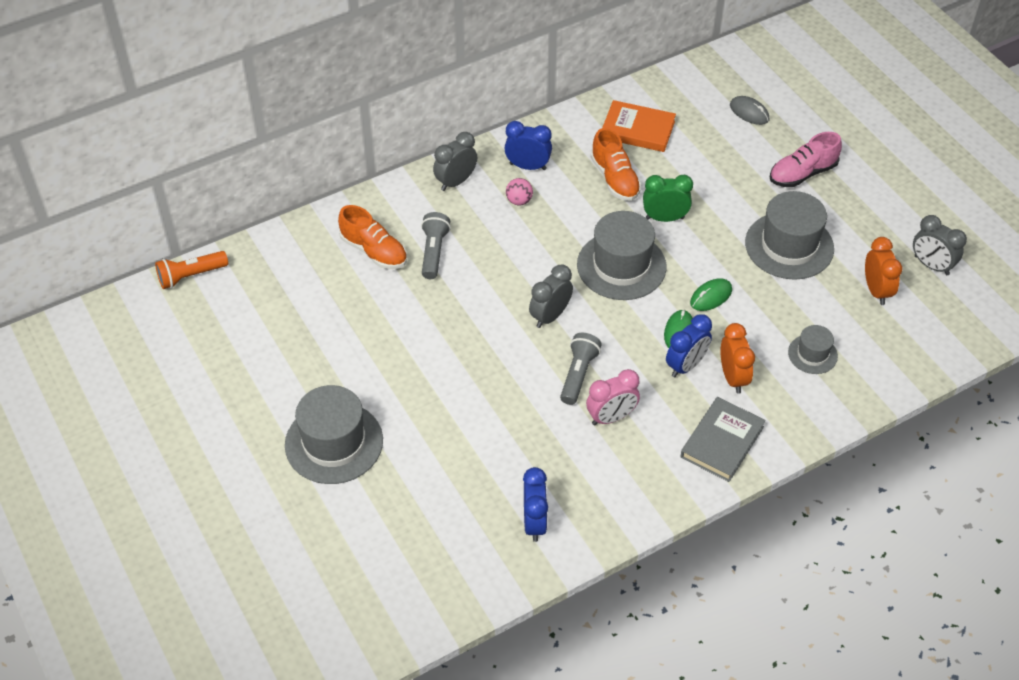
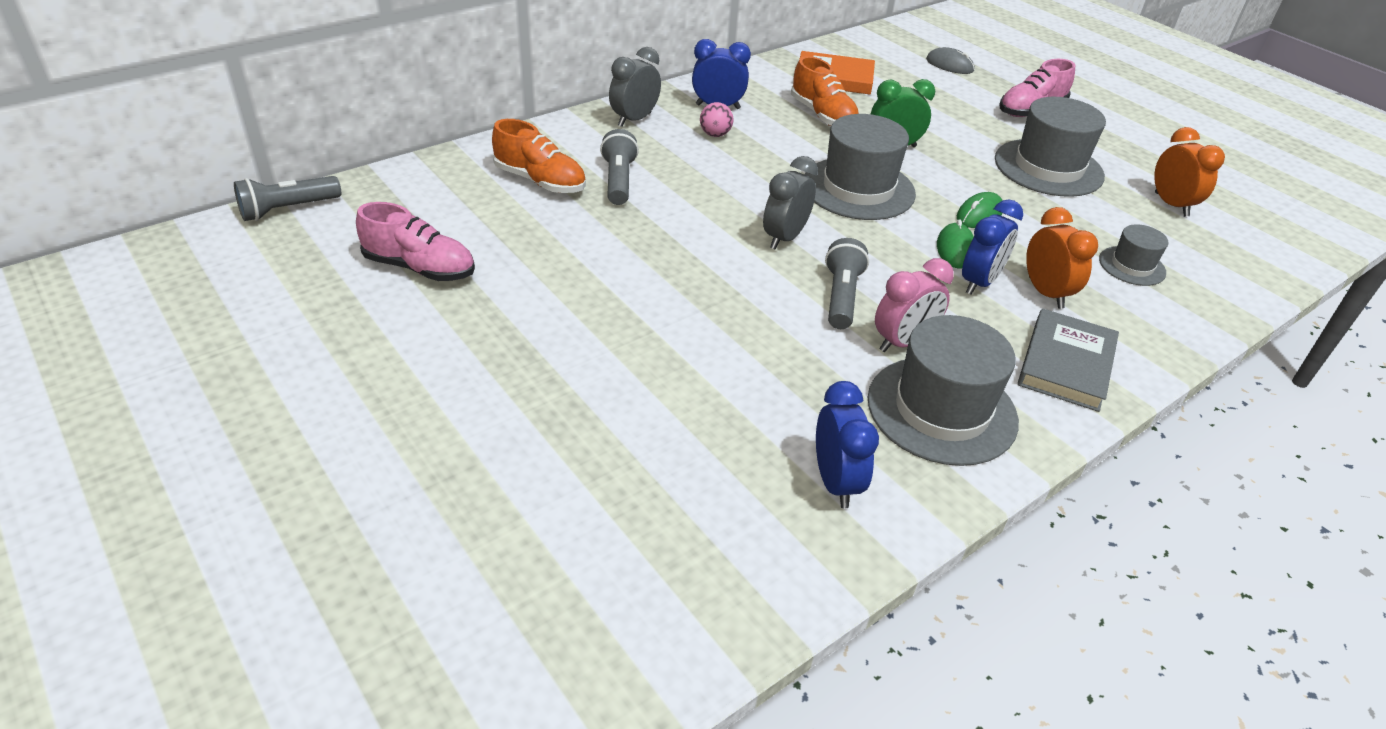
camera: 10 degrees left, 10 degrees down
orange flashlight [155,251,228,289] -> grey flashlight [234,176,341,221]
grey hat [285,385,383,484] -> grey hat moved to [868,315,1019,466]
grey clock [913,215,967,275] -> none
none -> pink shoe [356,202,475,281]

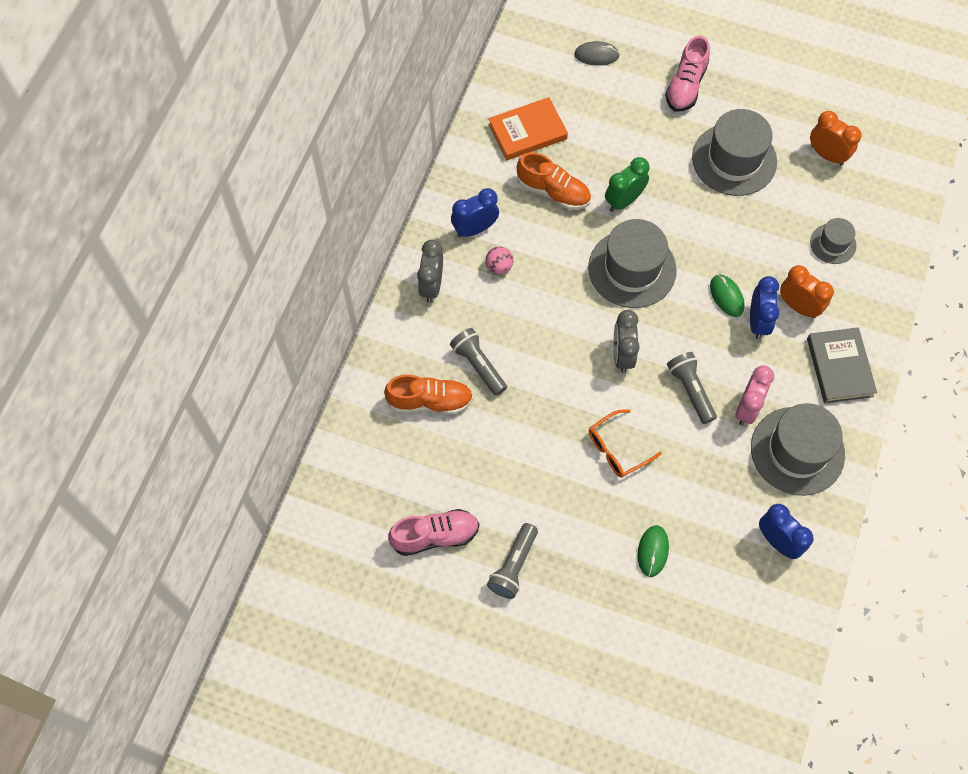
camera: 30 degrees left, 25 degrees up
grey flashlight [234,176,341,221] -> grey flashlight moved to [487,523,538,599]
green mouse [957,192,1003,228] -> green mouse moved to [637,525,669,577]
none -> orange glasses [589,409,662,478]

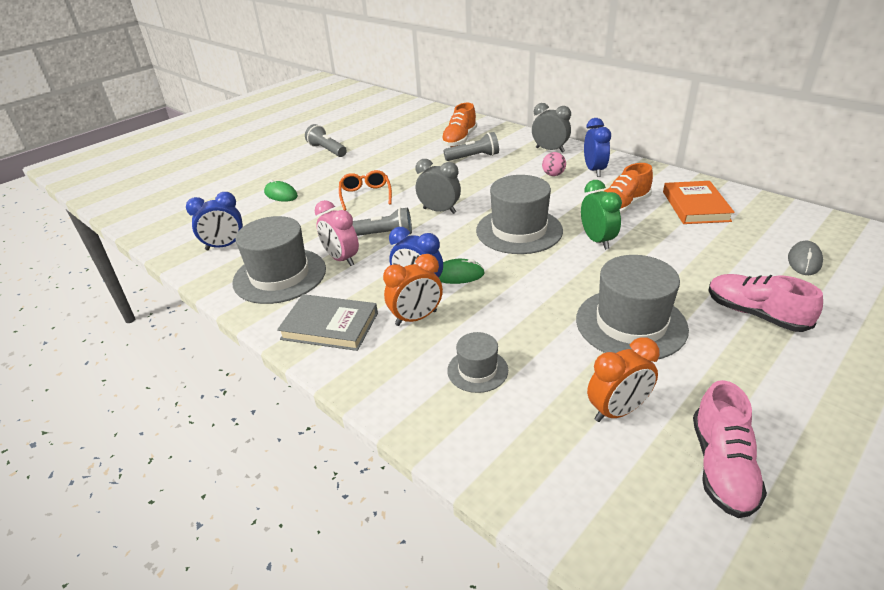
camera: 115 degrees right, 30 degrees down
pink shoe [388,509,480,556] -> pink shoe moved to [693,380,767,518]

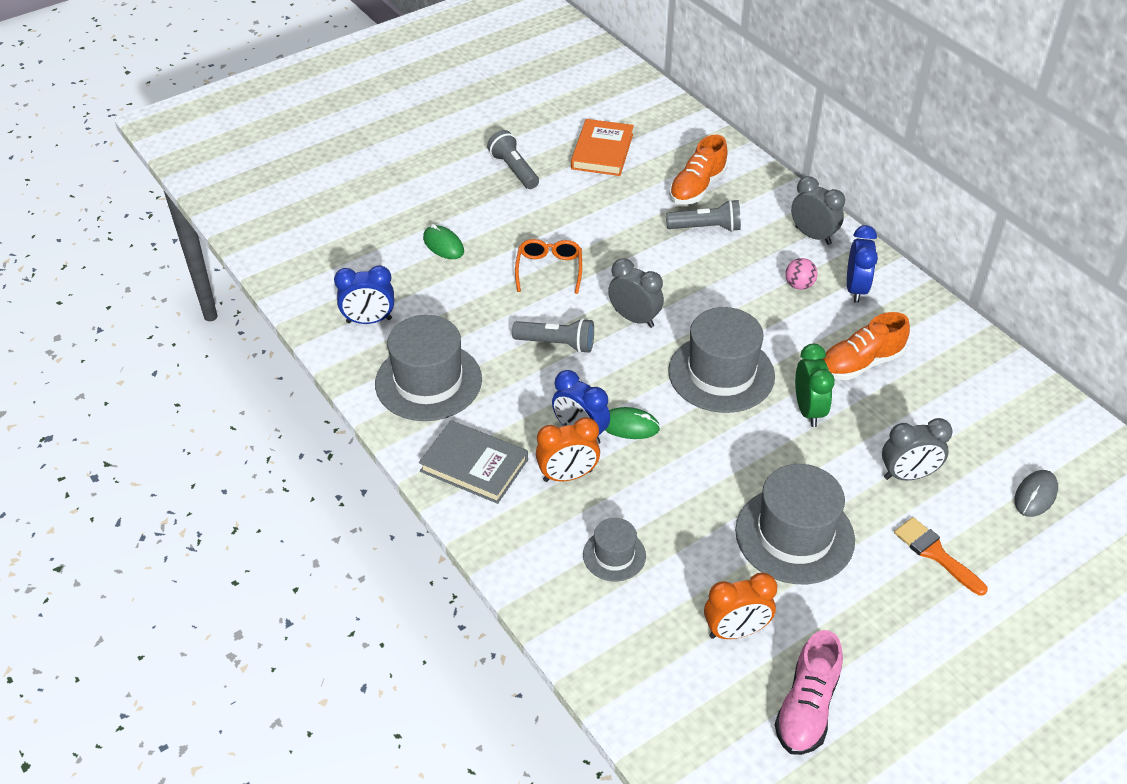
camera: 10 degrees right, 10 degrees up
pink clock [315,200,359,266] -> none
orange book [663,181,735,224] -> orange book moved to [571,119,634,176]
pink shoe [708,274,823,332] -> orange brush [894,517,988,596]
none -> grey clock [882,418,953,480]

